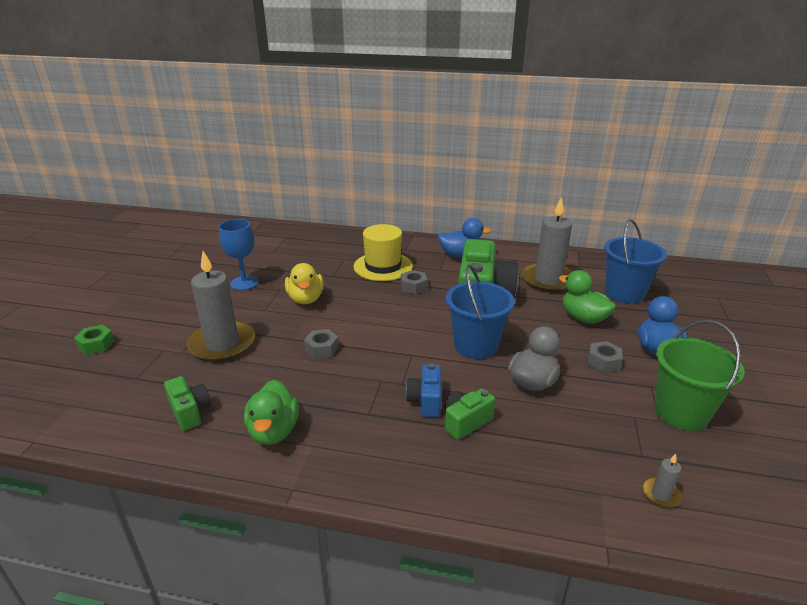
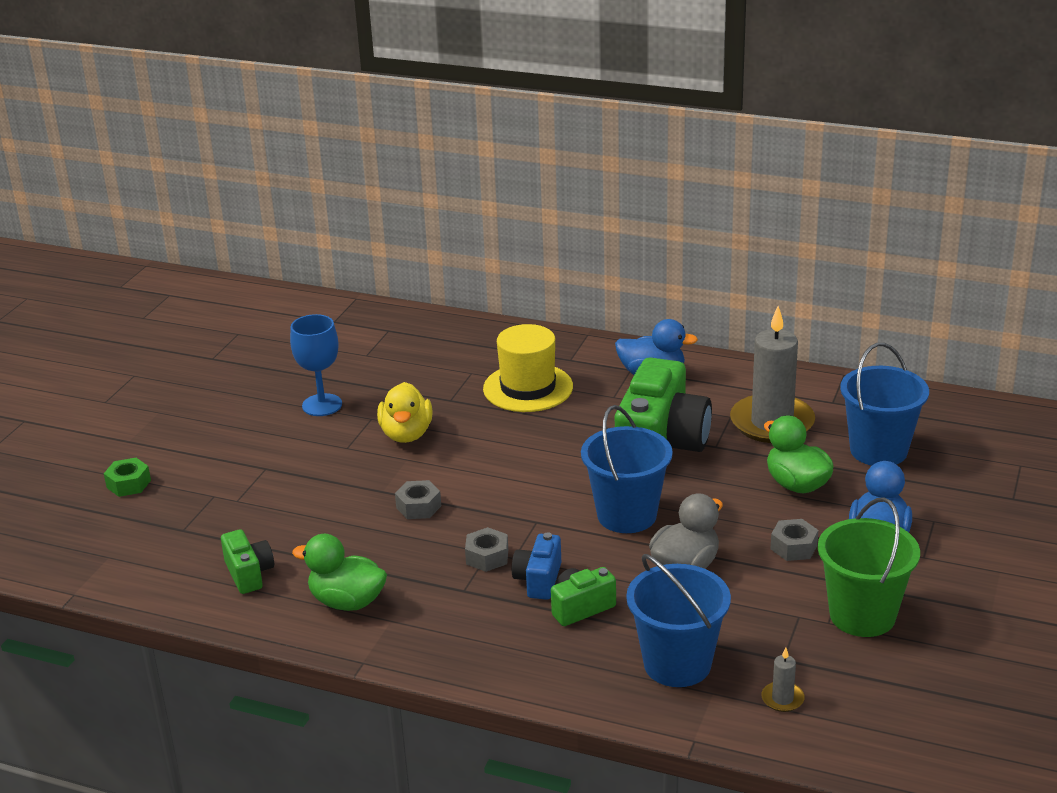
camera: 10 degrees right, 0 degrees up
grey candle [187,251,255,362] -> none
green duck [244,380,299,445] -> green duck turned 105 degrees clockwise [292,534,387,611]
grey nut [401,270,427,294] -> grey nut moved to [465,527,508,572]
none -> blue bucket [626,554,731,687]

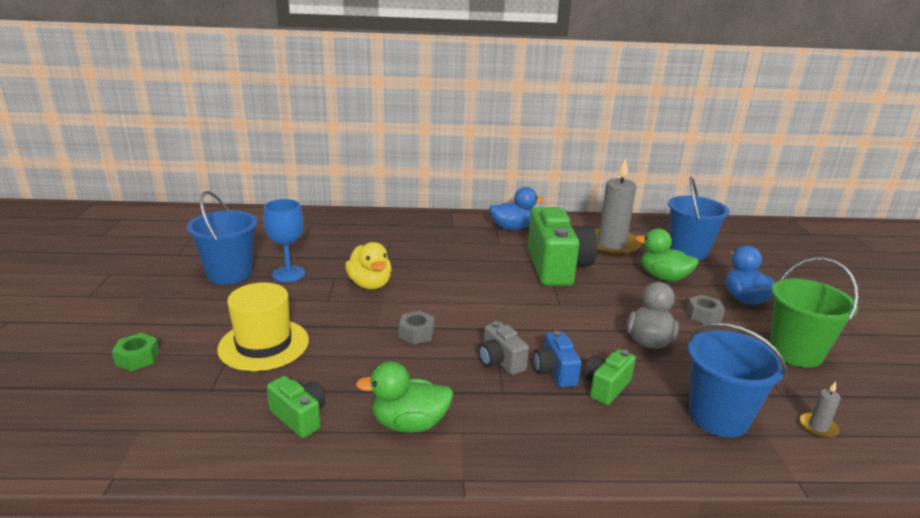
camera: 25 degrees left, 5 degrees down
grey nut [465,527,508,572] -> grey camera [478,321,529,375]
yellow hat [483,324,573,412] -> yellow hat moved to [217,282,309,371]
blue bucket [581,405,673,533] -> blue bucket moved to [187,191,257,285]

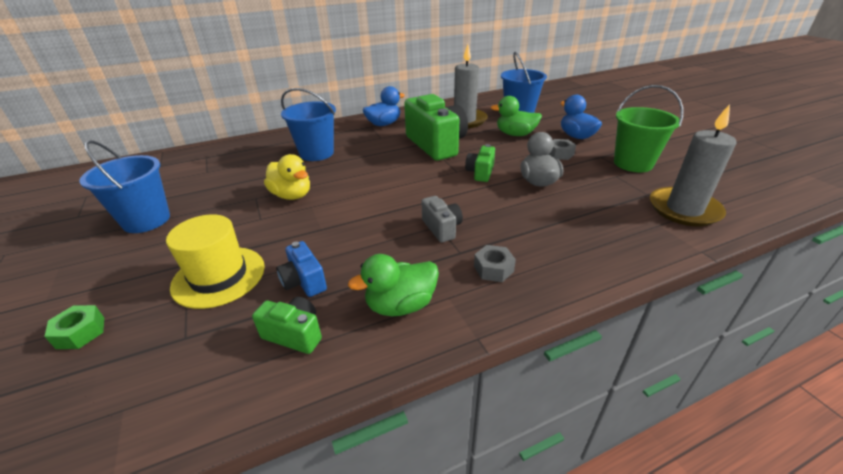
camera: 20 degrees left, 10 degrees up
blue goblet [263,199,305,282] -> none
grey nut [399,311,434,345] -> grey nut moved to [474,245,516,282]
grey camera [478,321,529,375] -> grey camera turned 150 degrees counterclockwise [422,196,463,243]
blue camera [534,331,581,387] -> blue camera moved to [276,241,327,297]
green camera [583,349,636,405] -> green camera moved to [465,144,495,182]
blue bucket [688,322,787,437] -> blue bucket moved to [281,88,336,161]
grey candle [800,382,841,438] -> grey candle [650,104,736,226], size x2.48

